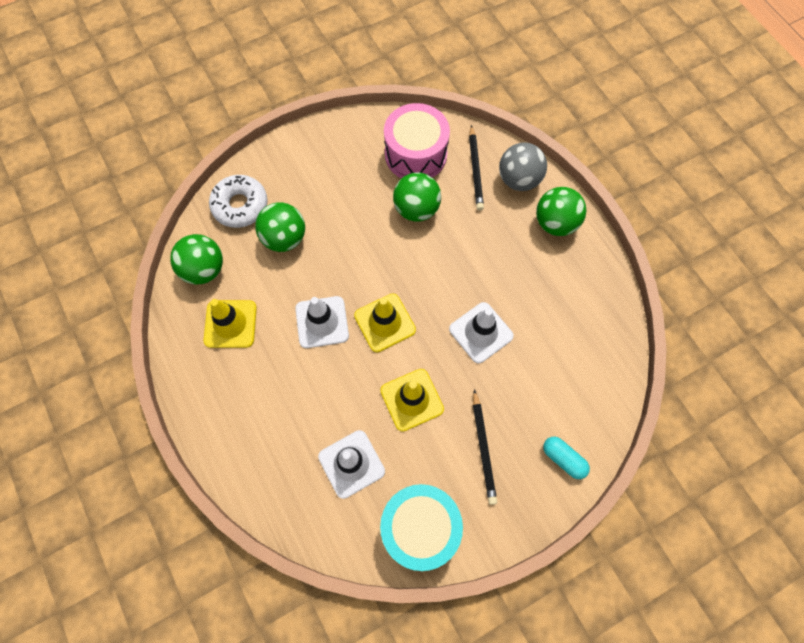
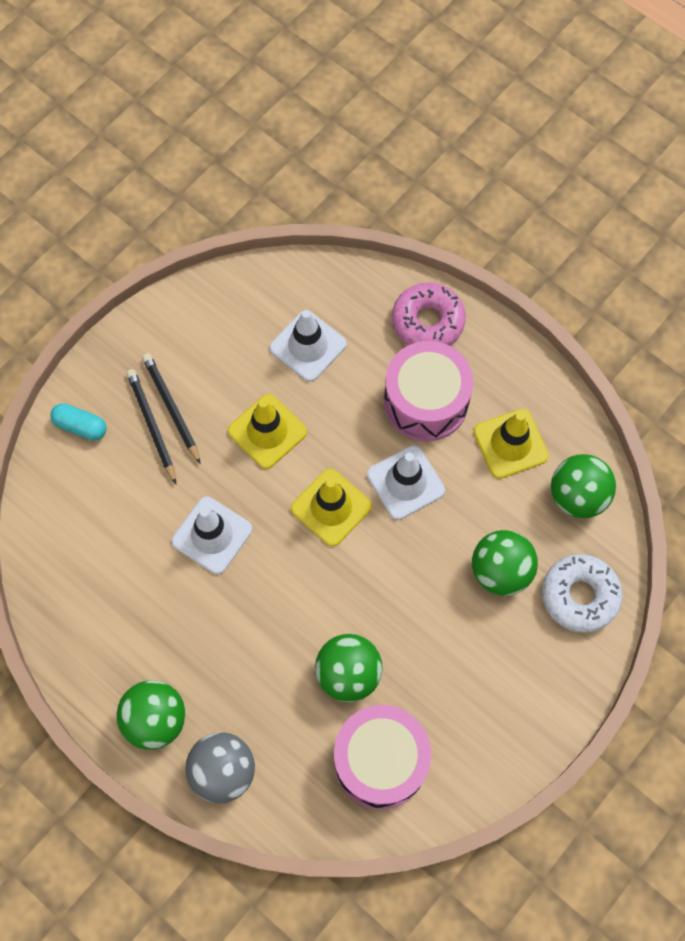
camera: 160 degrees right, 0 degrees up
turquoise drum [380,484,463,571] -> none
black pencil [469,125,484,211] -> black pencil moved to [126,369,176,484]
none -> pink drum [384,341,473,441]
none -> pink donut [392,282,466,346]

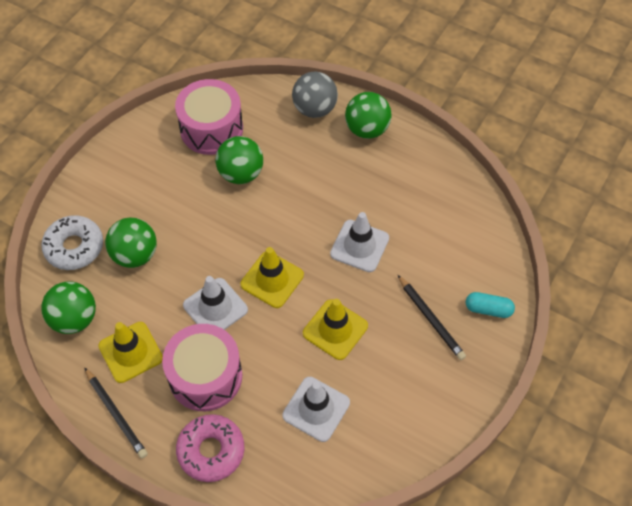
camera: 170 degrees right, 10 degrees down
black pencil [142,353,201,464] -> black pencil moved to [84,367,148,459]

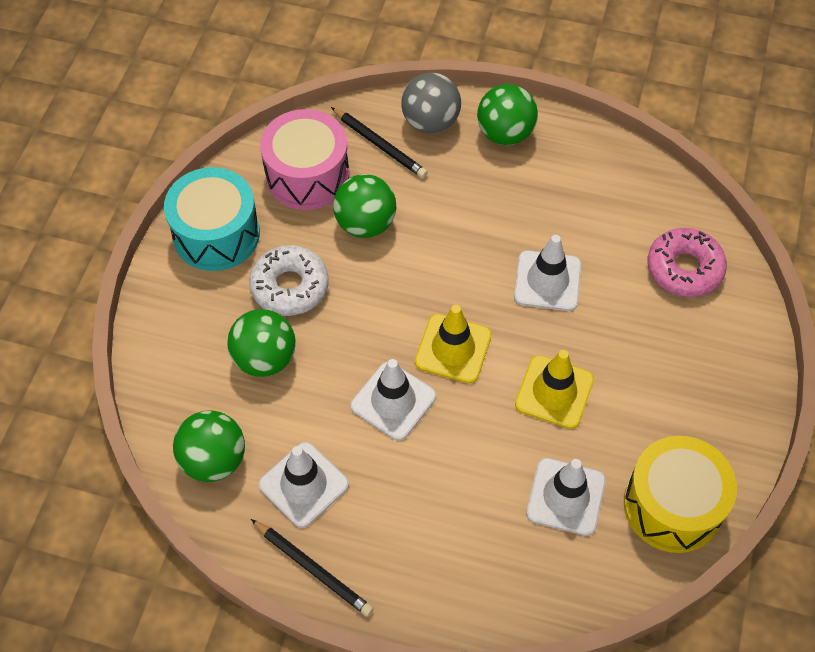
camera: 15 degrees left, 0 degrees up
white donut [41,215,103,270] -> white donut moved to [250,245,329,316]
yellow traffic cone [98,322,163,383] -> white traffic cone [258,442,349,528]
pink drum [162,324,242,411] -> none
pink donut [176,414,244,482] -> pink donut moved to [647,228,727,297]
black pencil [398,275,466,360] -> black pencil moved to [331,107,428,178]
turquoise capsule [466,292,515,318] -> none
none -> turquoise drum [164,167,260,271]
none -> yellow drum [624,436,737,553]

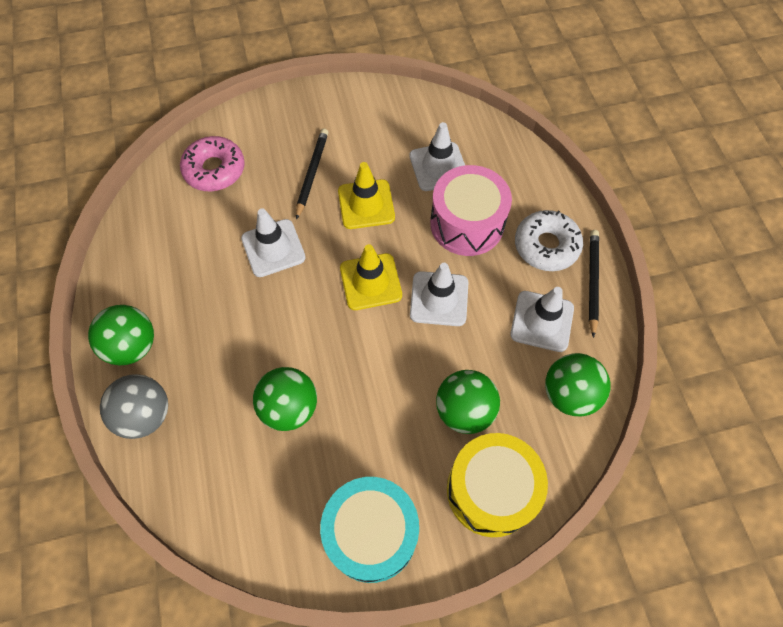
camera: 120 degrees left, 5 degrees up
white donut [250,245,329,316] -> white donut moved to [515,210,583,271]
pink drum [260,109,349,210] -> pink drum moved to [430,165,512,256]
black pencil [331,107,428,178] -> black pencil moved to [296,129,328,220]
yellow drum [624,436,737,553] -> yellow drum moved to [447,433,548,537]

